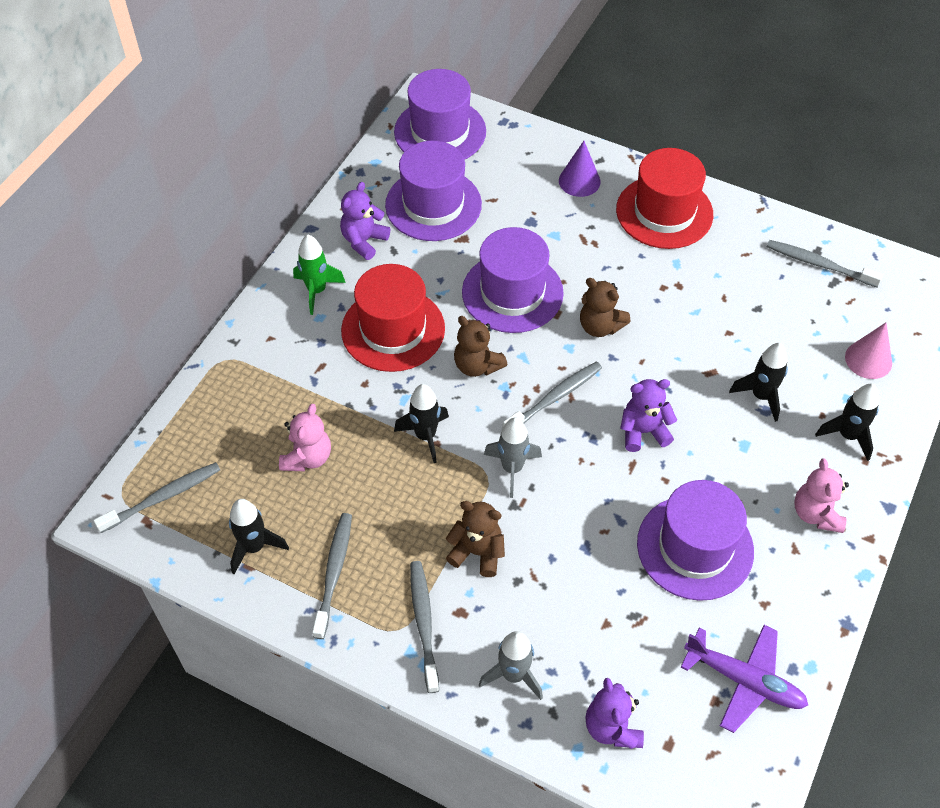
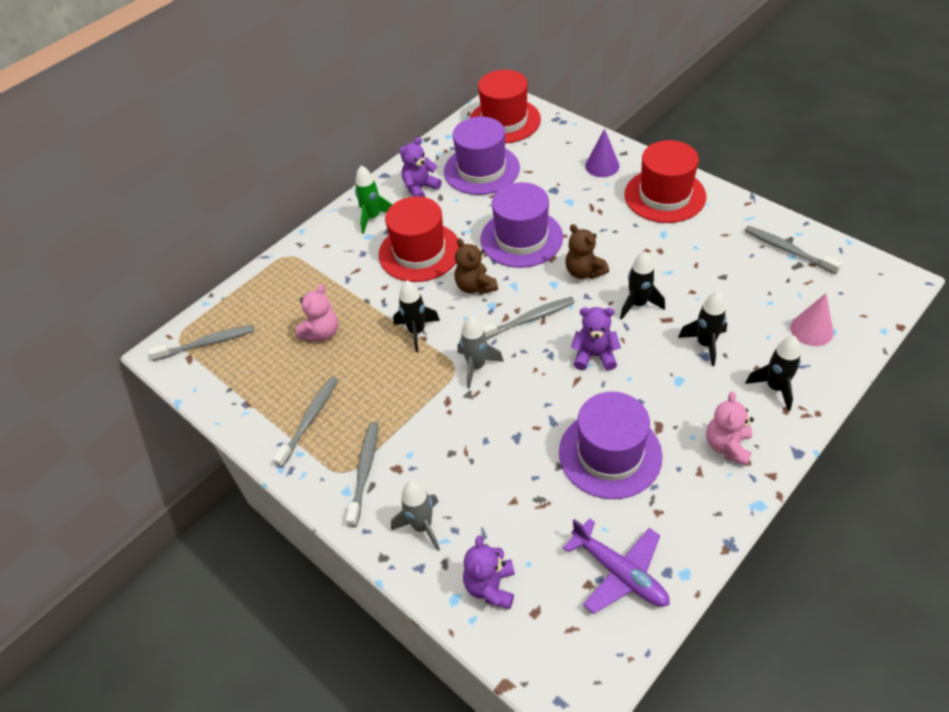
camera: 20 degrees right, 5 degrees down
black rocket [229,499,289,574] -> black rocket moved to [620,251,665,320]
purple hat [394,69,486,160] -> red hat [470,70,541,143]
brown teddy bear [446,501,505,577] -> none

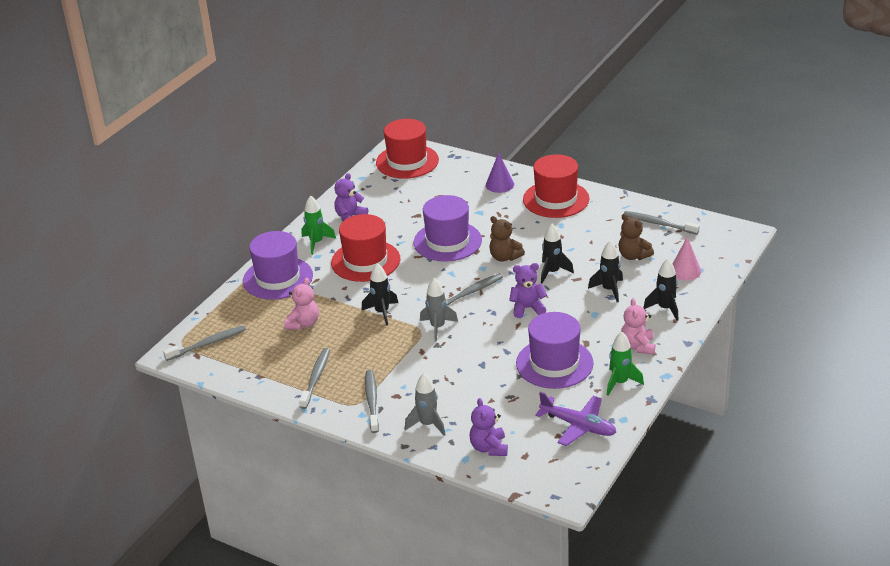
camera: 15 degrees left, 15 degrees down
purple hat [444,117,520,195] -> purple hat moved to [243,231,313,299]
brown teddy bear [454,238,498,294] -> brown teddy bear moved to [618,214,654,260]
none -> green rocket [607,332,644,396]

